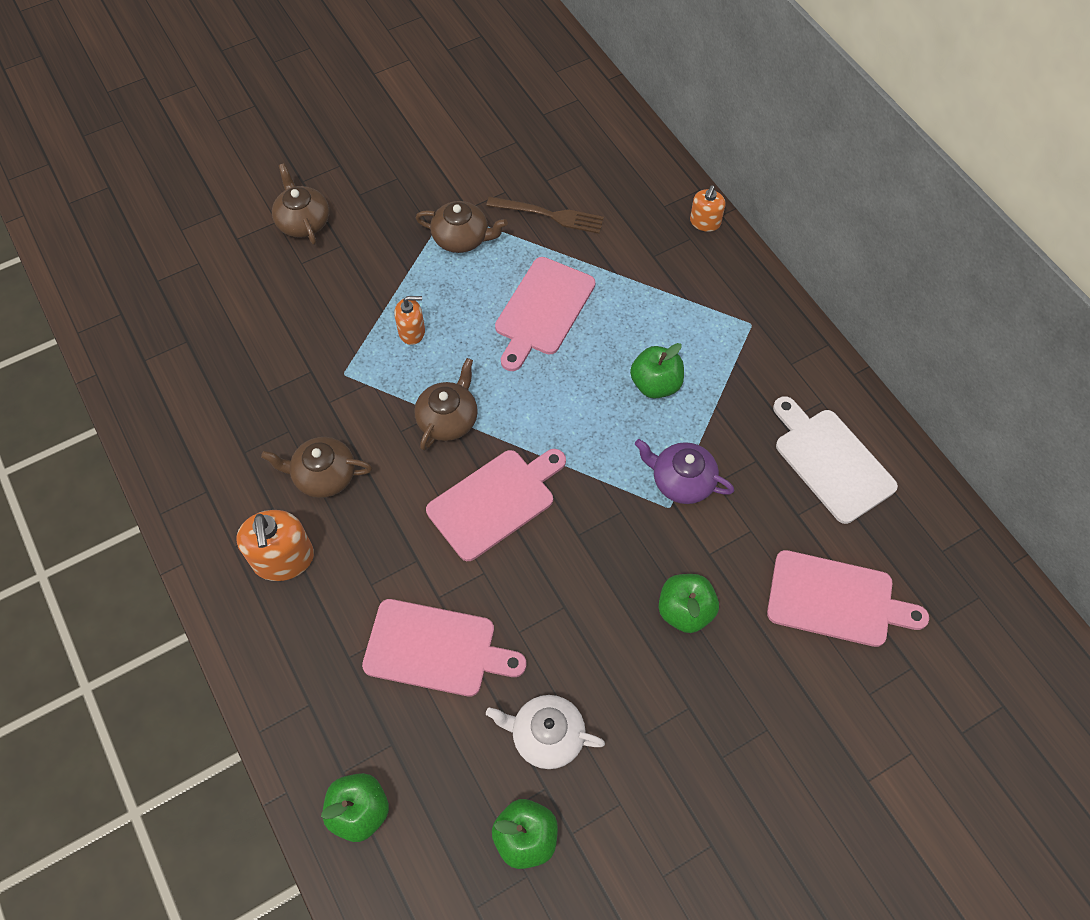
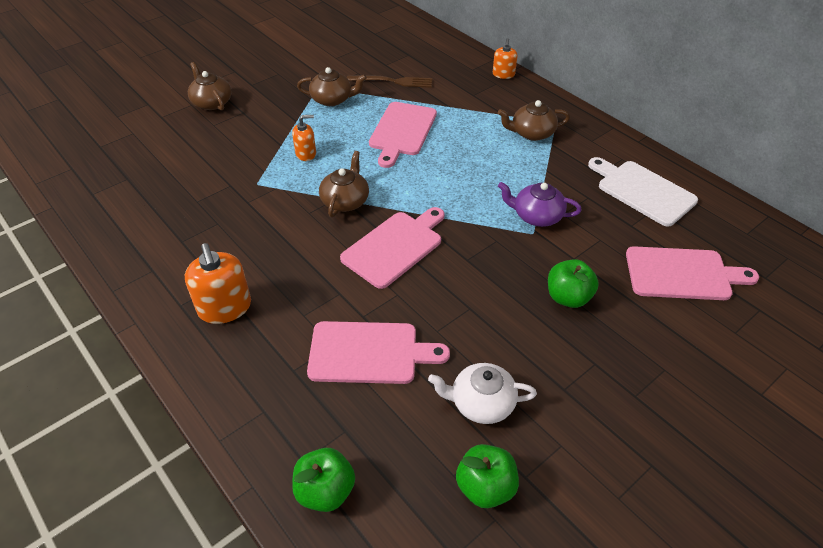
camera: 10 degrees left, 15 degrees down
brown teapot [261,437,372,498] -> brown teapot moved to [498,100,570,141]
green apple [630,343,684,399] -> none

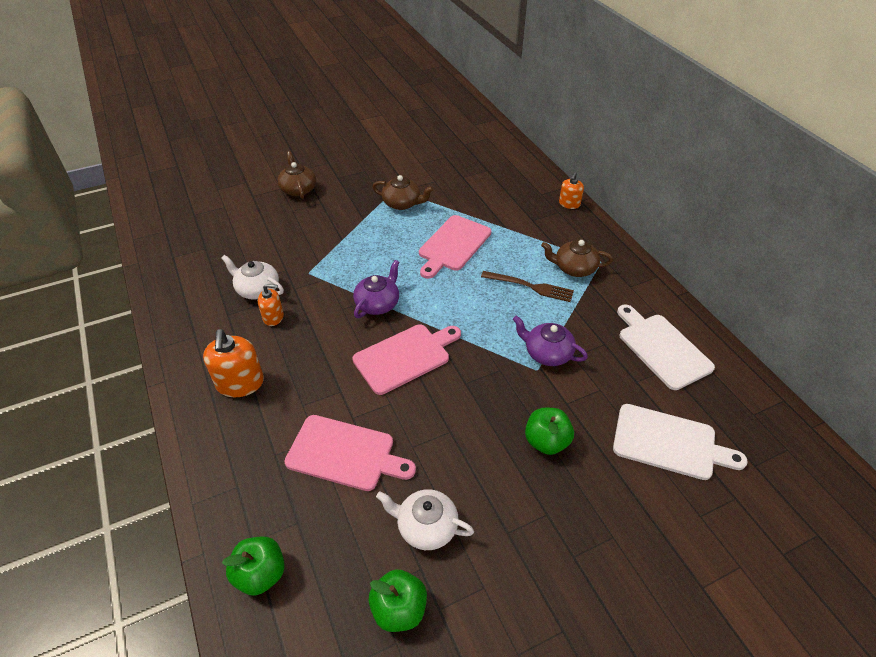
camera: 15 degrees right, 0 degrees up
orange soap dispenser [292,115,316,161] -> orange soap dispenser moved to [257,284,284,326]
brown teapot [319,151,369,217] -> purple teapot [353,260,399,318]
brown fork [347,75,432,88] -> brown fork moved to [481,271,574,302]
pink cutting board [626,246,759,300] -> white cutting board [613,404,748,480]
none -> white teapot [221,255,284,300]

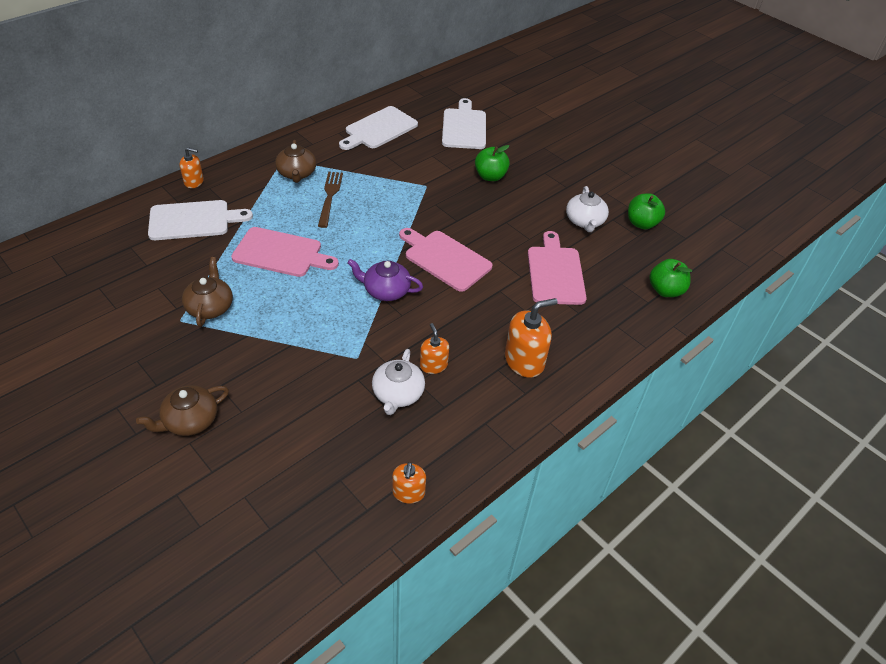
camera: 110 degrees left, 0 degrees up
purple teapot [513,315,588,366] -> none
none -> white cutting board [148,200,253,240]
none -> orange soap dispenser [392,462,426,504]

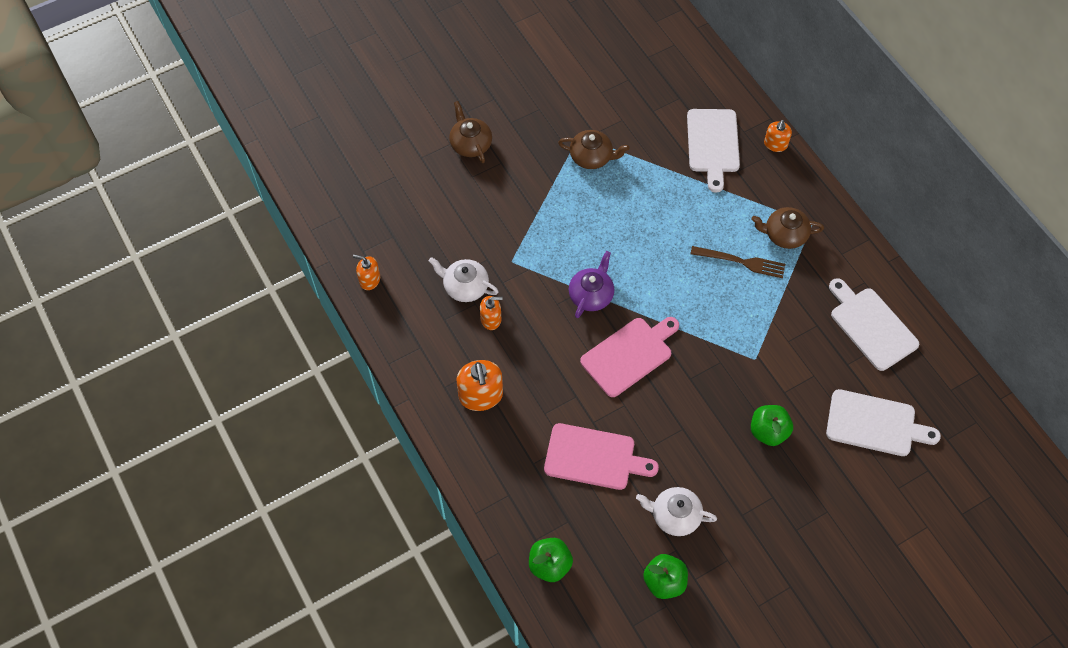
camera: 105 degrees right, 15 degrees up
pink cutting board [231,227,339,277] -> none

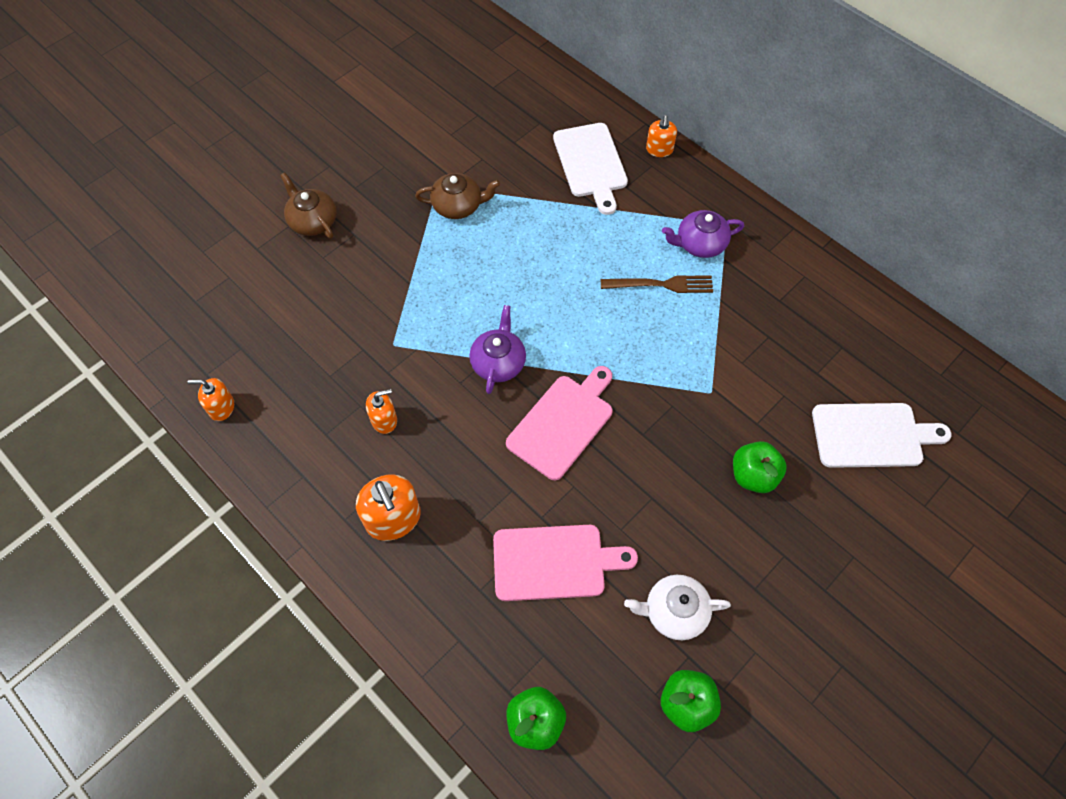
camera: 15 degrees left, 0 degrees up
white teapot [429,257,499,302] -> none
brown teapot [751,207,824,249] -> purple teapot [662,210,744,258]
white cutting board [829,278,919,371] -> none

